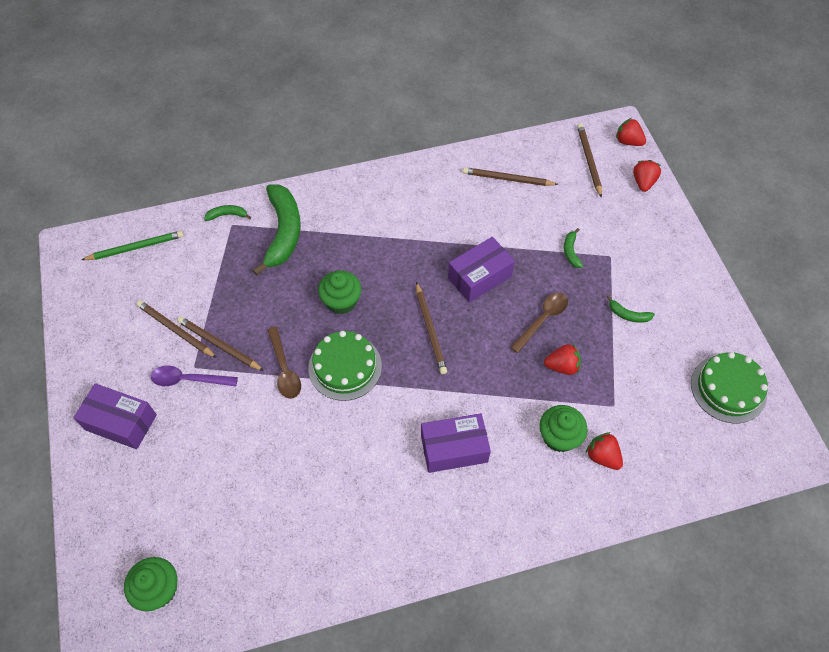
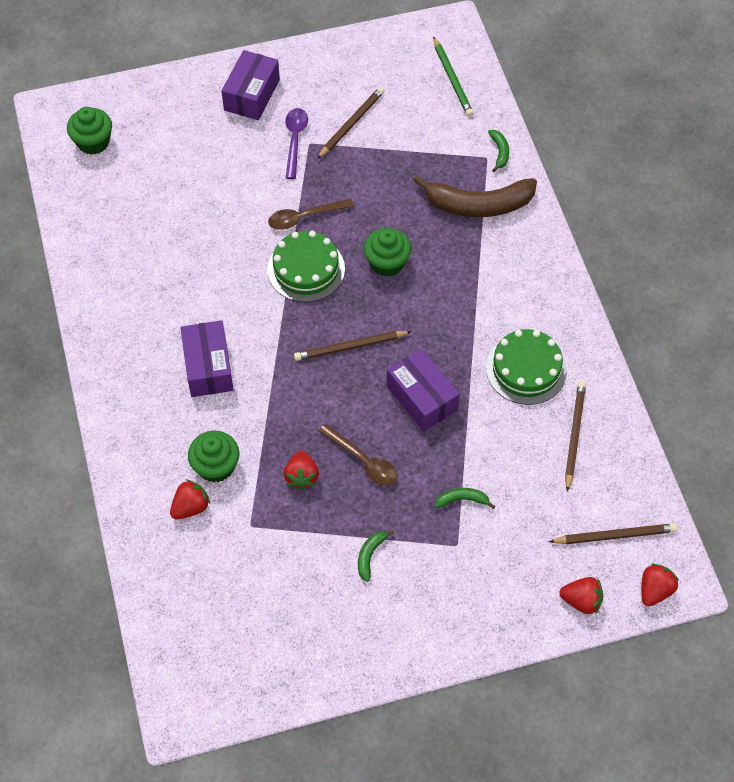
camera: 90 degrees right, 0 degrees up
brown pencil [177,316,264,371] -> none
green banana [253,185,301,275] -> brown banana [413,175,537,217]
green cake [691,352,768,423] -> green cake moved to [486,329,567,405]

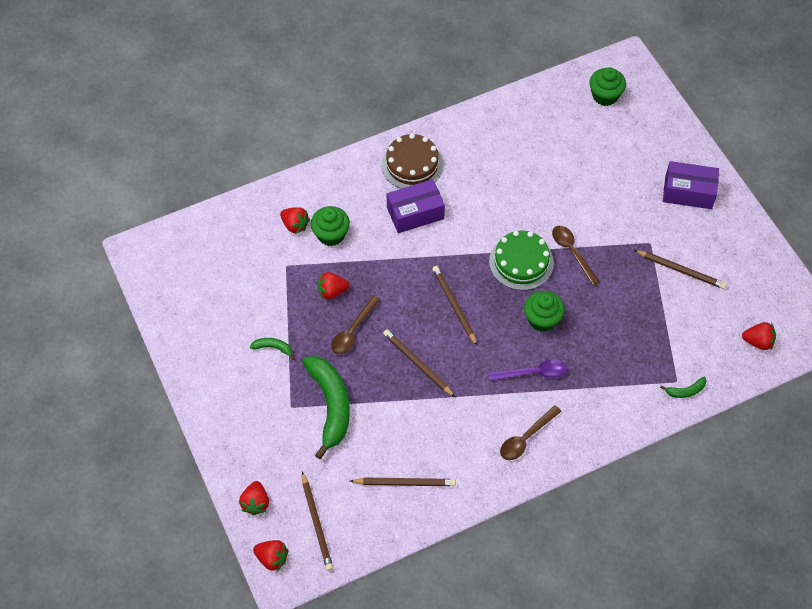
camera: 80 degrees right, 0 degrees up
purple spoon [285,108,308,179] -> purple spoon moved to [489,359,567,381]
purple box [386,348,460,431] -> brown pencil [383,329,455,397]
brown banana [413,175,537,217] -> none
green pencil [433,36,474,117] -> red strawberry [742,322,776,350]
green banana [435,488,496,509] -> green banana [302,356,350,459], size x2.31
green cake [486,329,567,405] -> none
none -> brown cake [381,133,443,189]
none -> brown spoon [500,405,562,460]

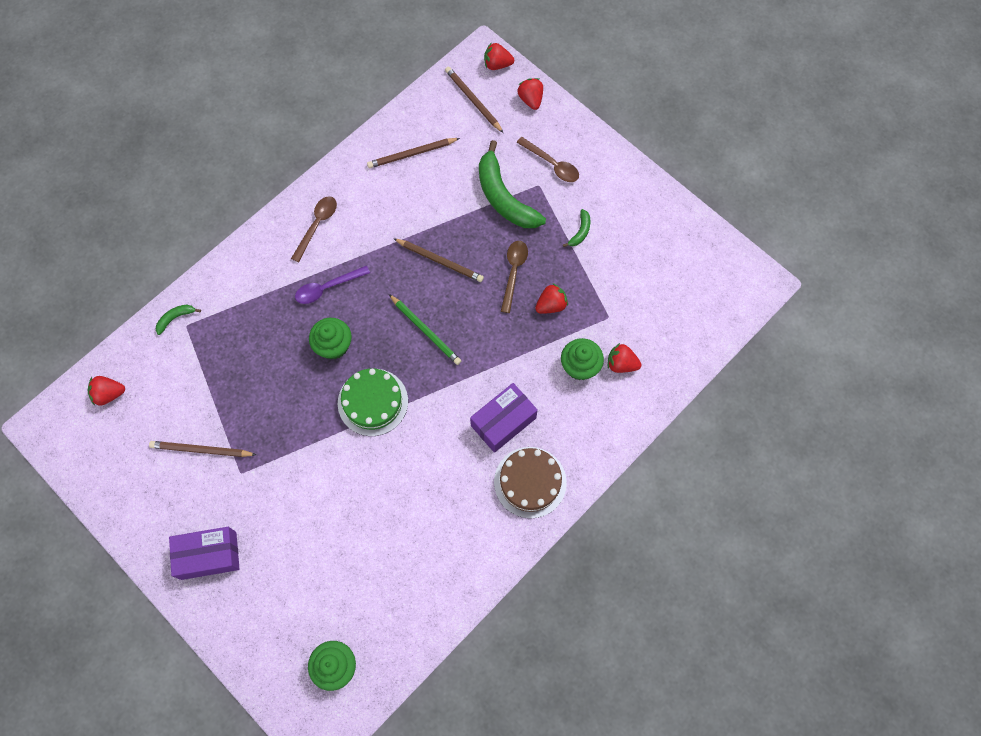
camera: 160 degrees right, 10 degrees up
green banana [250,338,295,360] -> green banana turned 60 degrees counterclockwise [563,209,590,247]
brown pencil [432,266,477,346] -> green pencil [389,294,461,365]
brown spoon [552,226,600,286] -> brown spoon moved to [517,137,579,182]

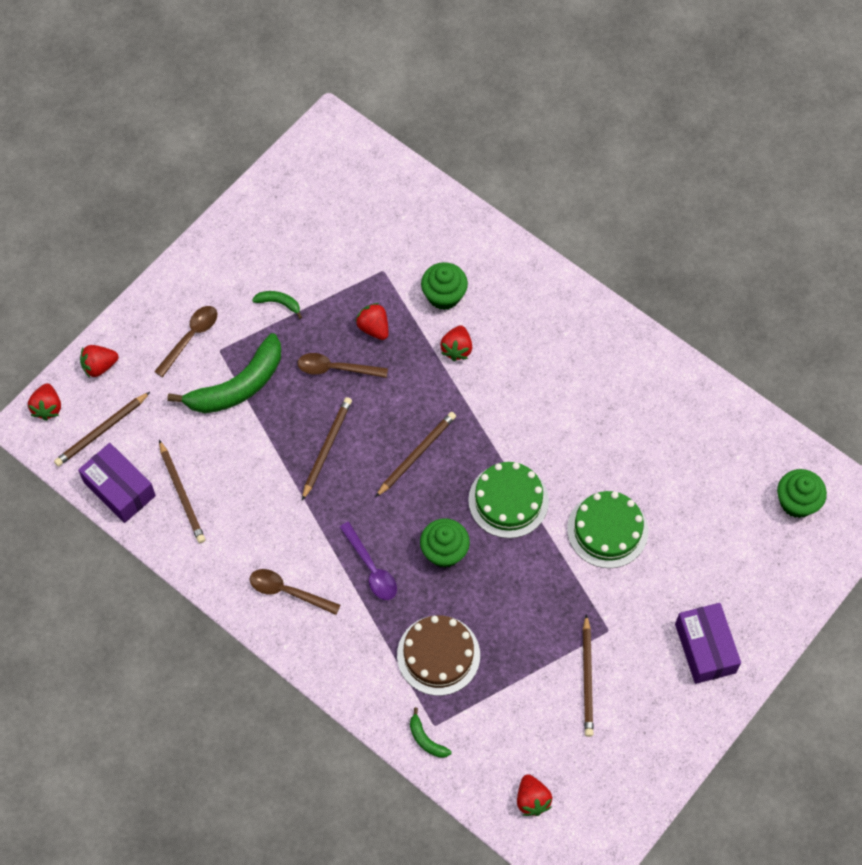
camera: 95 degrees left, 5 degrees down
green pencil [389,294,461,365] -> brown pencil [376,412,456,497]
purple box [470,383,538,453] -> purple box moved to [78,443,156,523]
brown cake [494,447,567,518] -> brown cake moved to [397,615,480,696]
red strawberry [608,343,642,373] -> red strawberry moved to [440,325,472,361]
none -> green cake [567,491,648,568]

